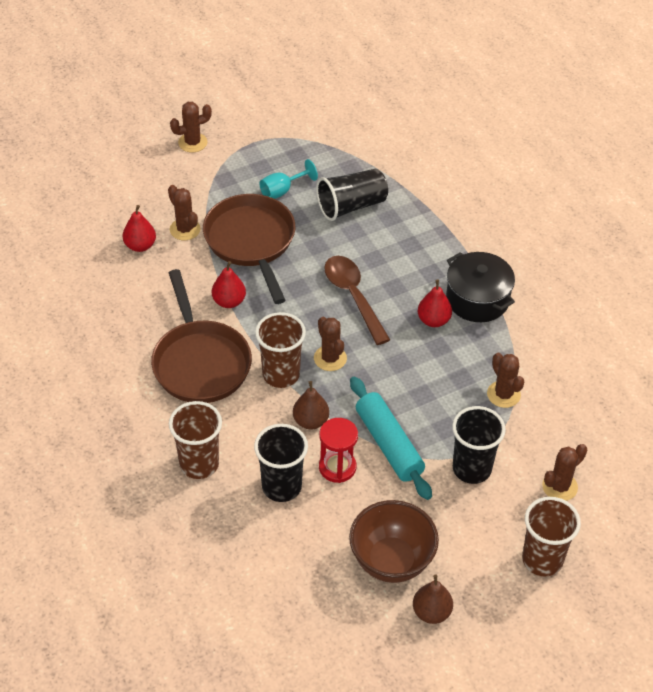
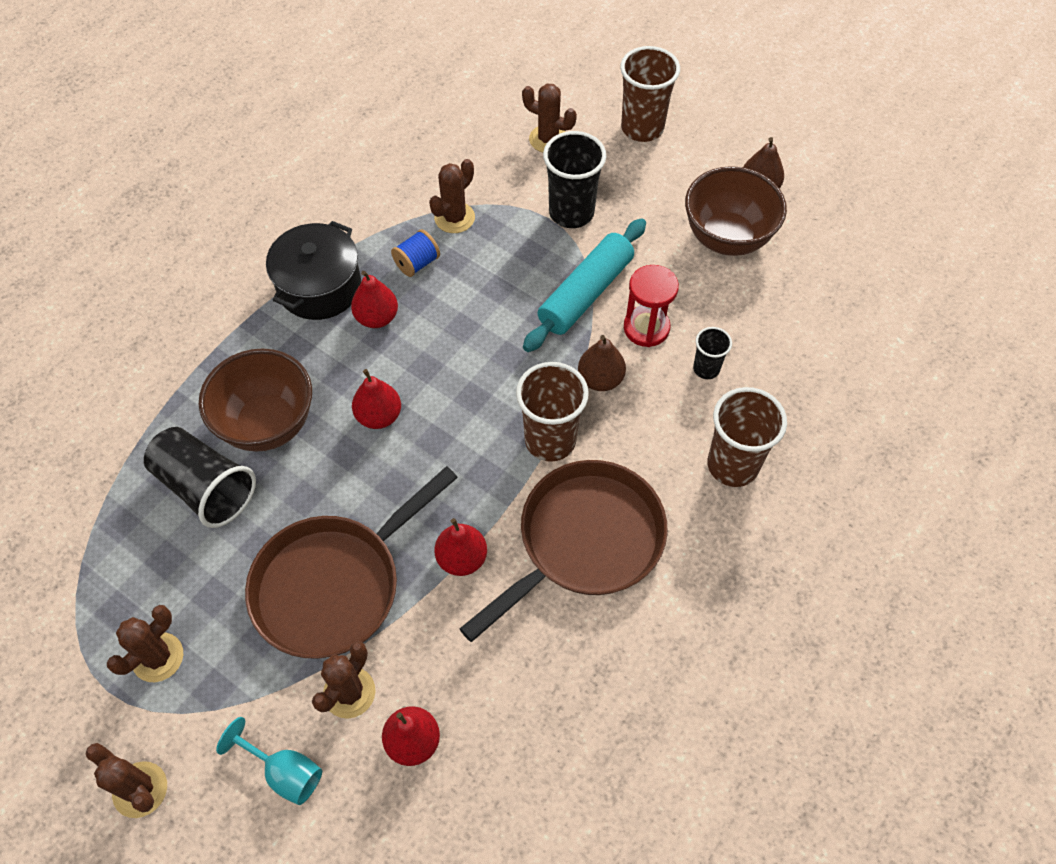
camera: 115 degrees left, 10 degrees up
black cup [254,424,308,502] -> black cup [693,327,732,379], size x0.54
turquoise goblet [260,159,318,199] -> turquoise goblet moved to [216,717,322,805]
brown cactus [314,317,347,371] -> brown cactus moved to [107,605,183,682]
brown spoon [324,256,390,345] -> red pear [352,369,401,429]
none -> brown bowl [199,349,312,452]
none -> blue spool [391,229,440,277]

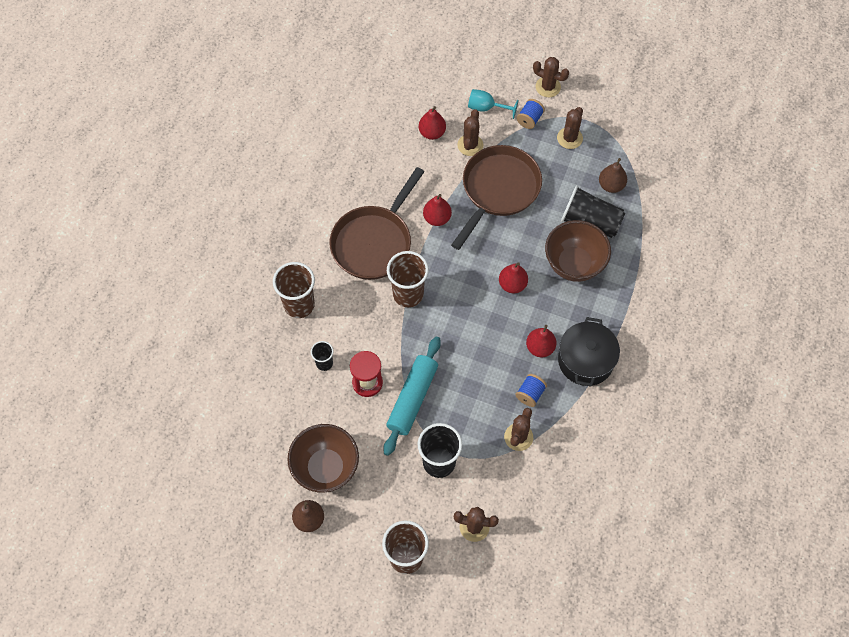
camera: 165 degrees right, 5 degrees up
brown pear [578,335,626,391] -> brown pear moved to [599,158,627,193]
none -> blue spool [516,99,545,129]

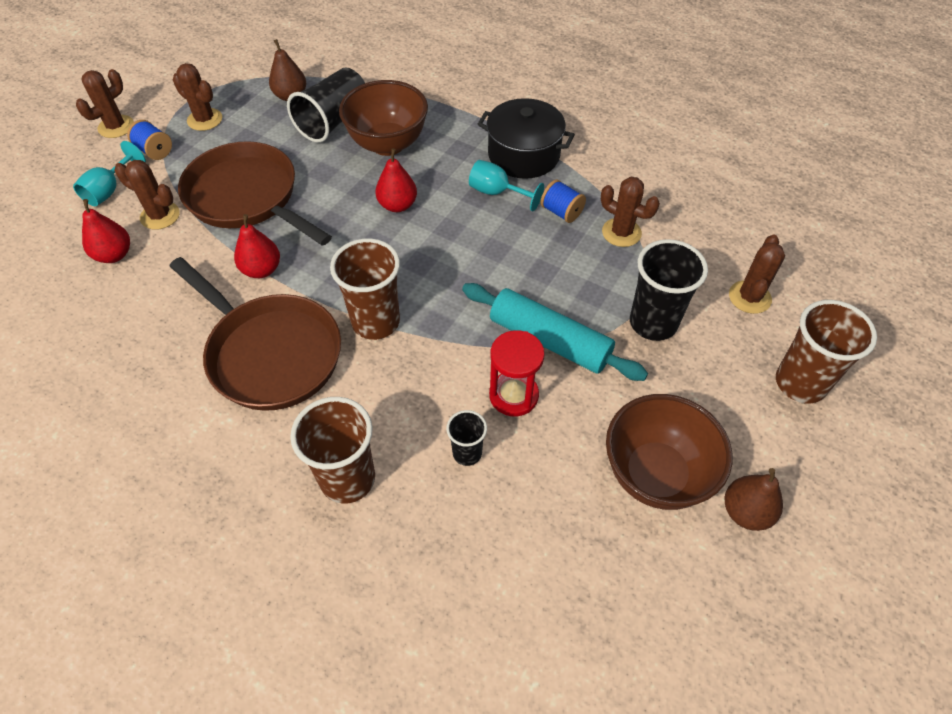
camera: 80 degrees left, 10 degrees down
red pear [526,325,556,357] -> turquoise goblet [469,160,544,211]

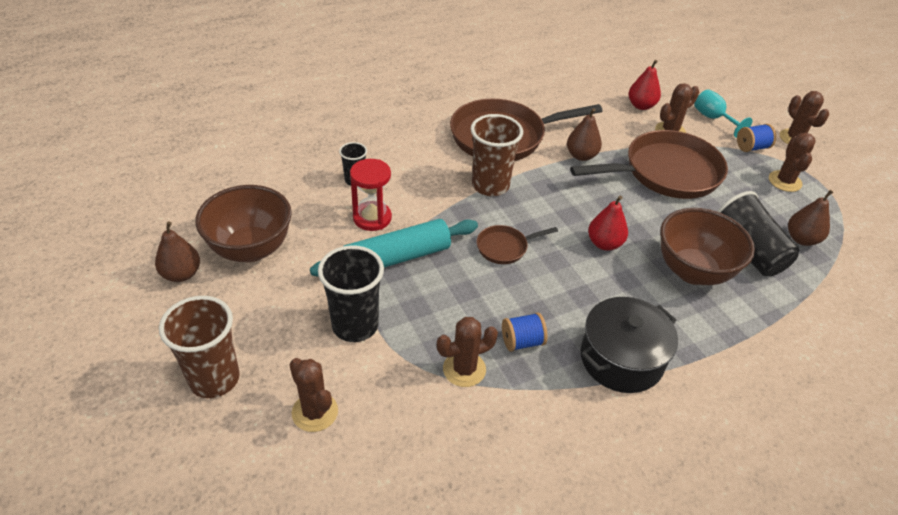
camera: 120 degrees right, 10 degrees down
brown cactus [173,63,222,131] -> brown cactus turned 60 degrees counterclockwise [769,133,816,192]
red pear [234,214,280,278] -> brown pear [567,108,602,161]
brown cup [290,397,375,504] -> none
turquoise goblet [469,160,544,211] -> none
none -> brown pan [476,225,558,264]

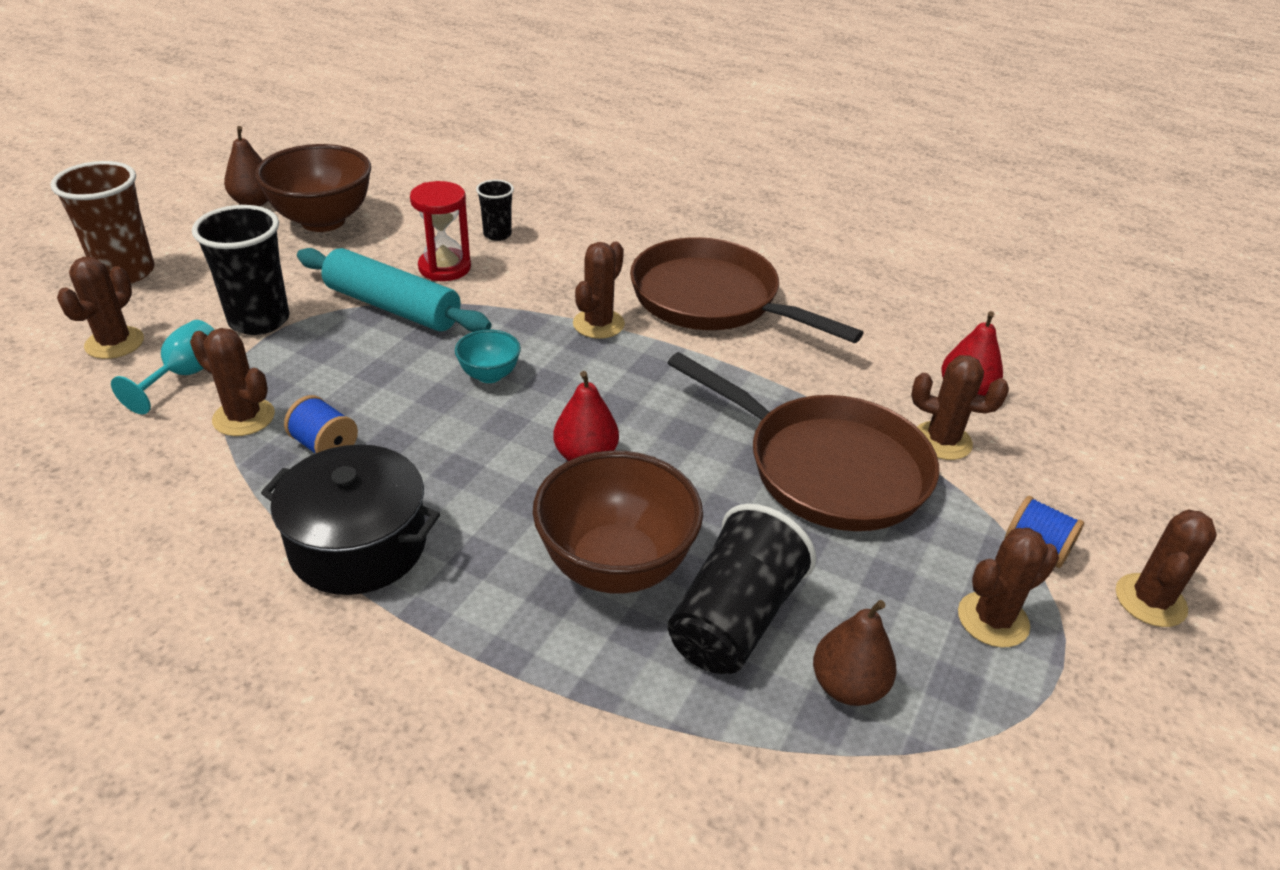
camera: 55 degrees right, 5 degrees down
brown cup [471,114,523,196] -> brown cactus [573,242,625,339]
brown pan [476,225,558,264] -> turquoise bowl [455,329,521,383]
brown pear [567,108,602,161] -> none
turquoise goblet [694,89,752,138] -> turquoise goblet moved to [111,320,215,415]

